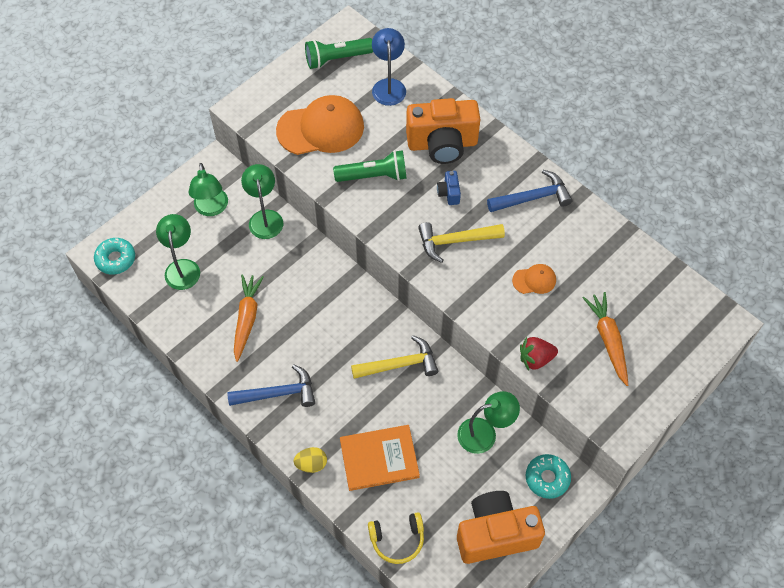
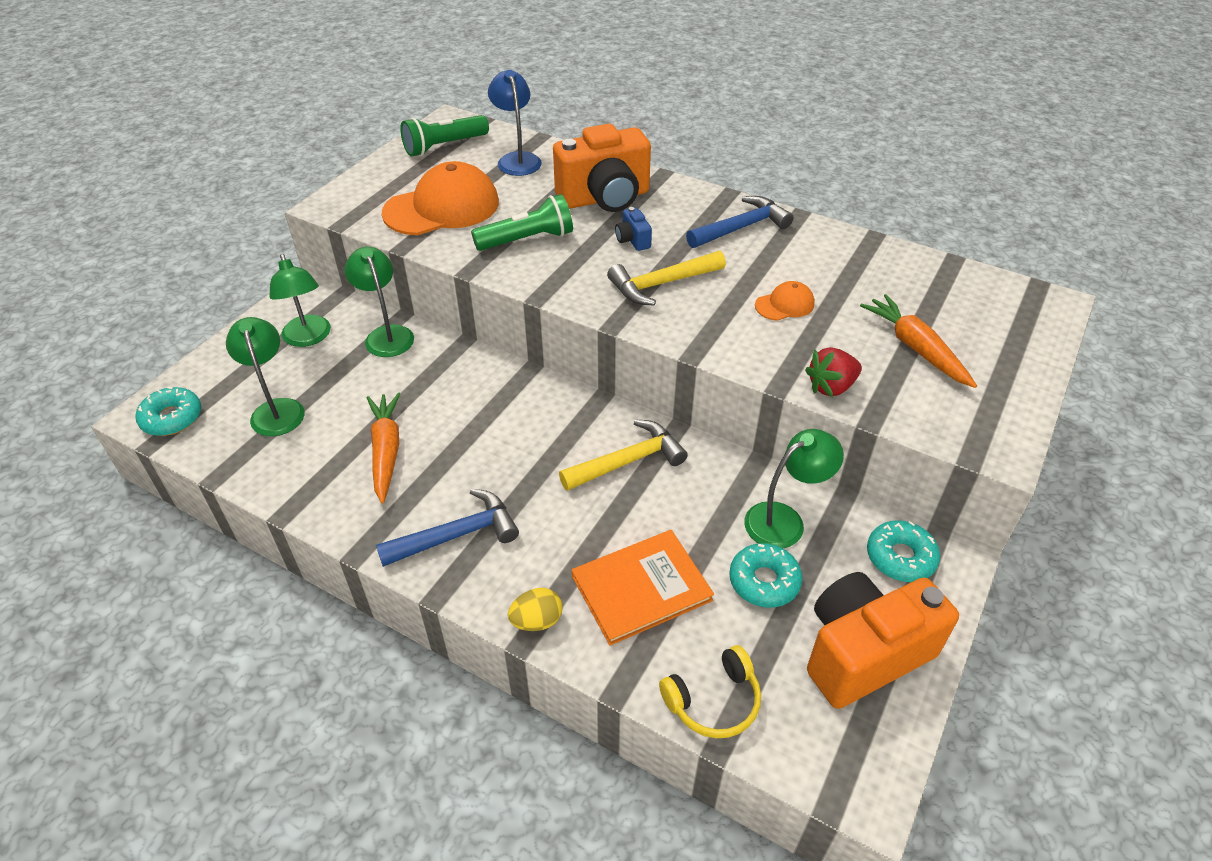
camera: 15 degrees left, 15 degrees down
none -> turquoise donut [729,543,803,608]

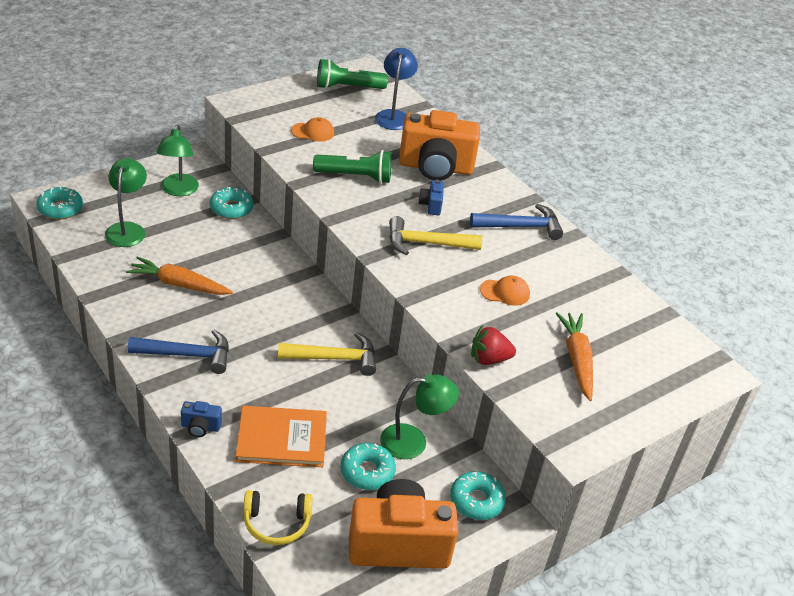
camera: 20 degrees right, 5 degrees down
green lamp [345,247,414,357] -> turquoise donut [210,187,253,219]
orange carrot [367,392,400,503] -> orange carrot turned 90 degrees counterclockwise [126,256,233,295]
orange cap [382,161,499,235] -> orange cap [291,117,334,142], size x0.46
yellow egg [508,588,563,631] -> blue camera [181,401,222,437]

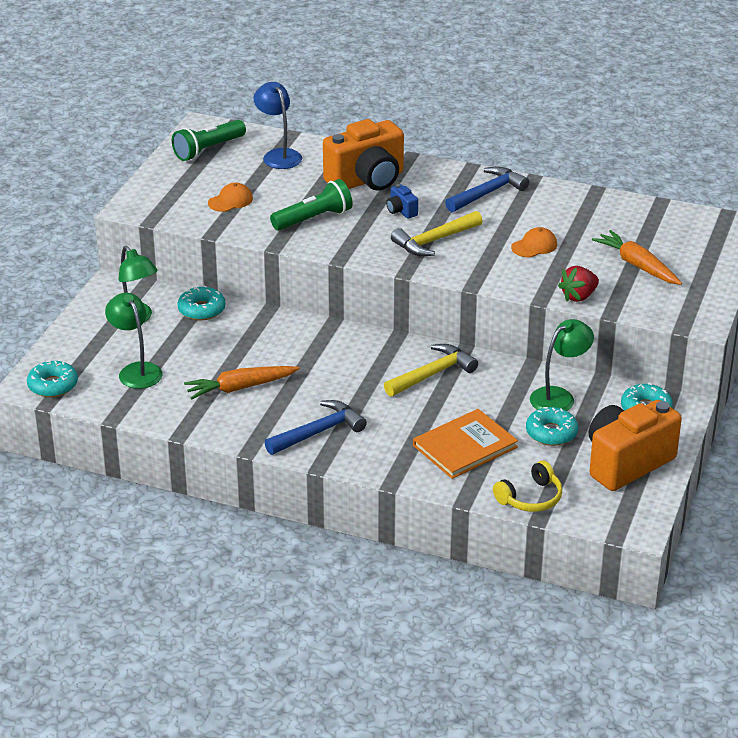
camera: 30 degrees left, 5 degrees down
blue camera [181,401,222,437] -> none

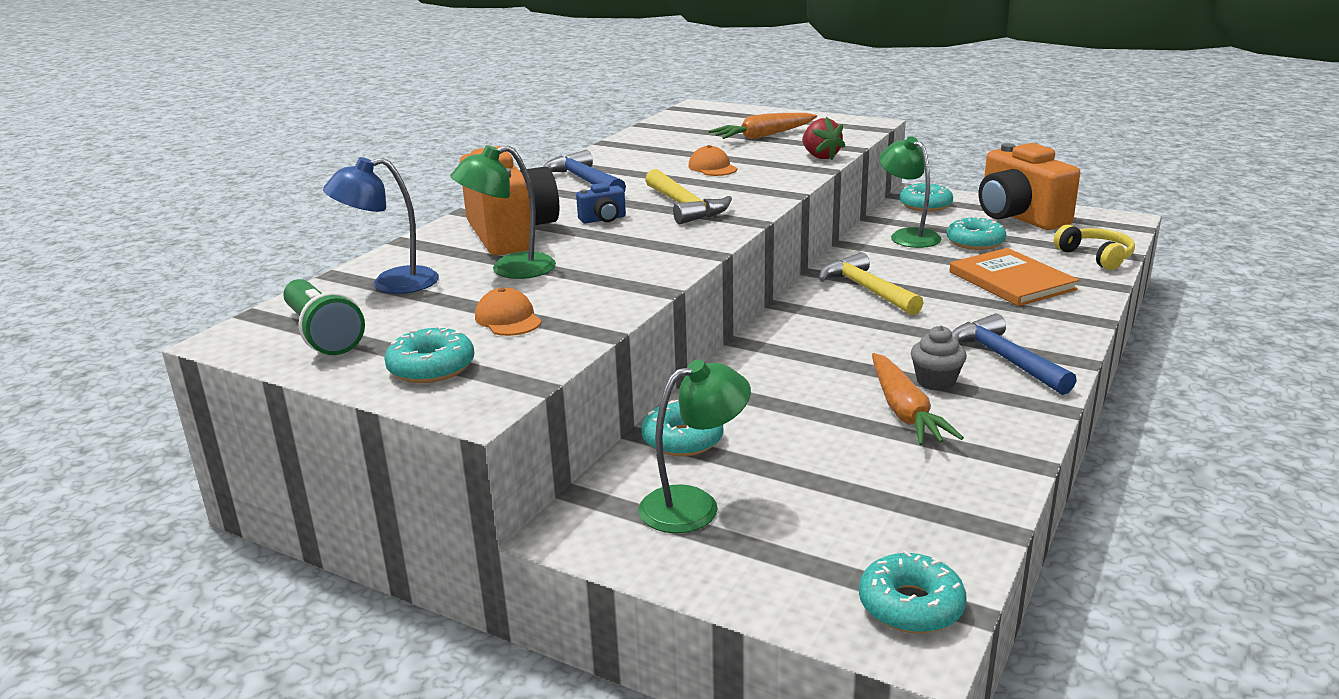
camera: 80 degrees left, 10 degrees down
green lamp [105,293,163,389] -> green lamp moved to [450,145,556,279]
green flashlight [270,179,353,230] -> none
none -> turquoise donut [384,325,474,383]
none -> grey cupcake [911,326,967,391]

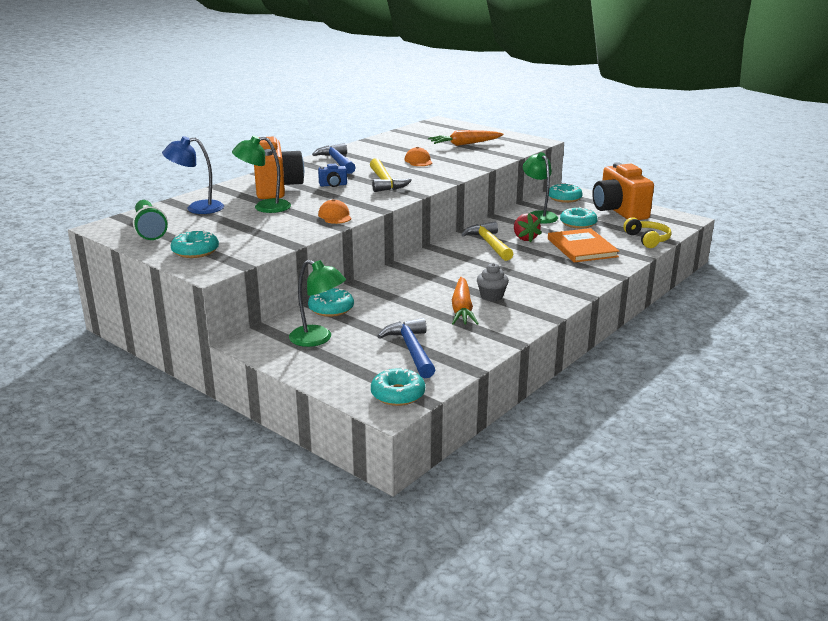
camera: 10 degrees right, 0 degrees up
orange cap [475,288,542,336] -> orange cap moved to [318,199,351,224]
green lamp [639,359,751,533] -> green lamp turned 45 degrees clockwise [289,260,346,347]
red strawberry [802,116,845,160] -> red strawberry moved to [514,213,542,242]
blue hammer [952,314,1077,395] -> blue hammer moved to [377,318,435,378]

